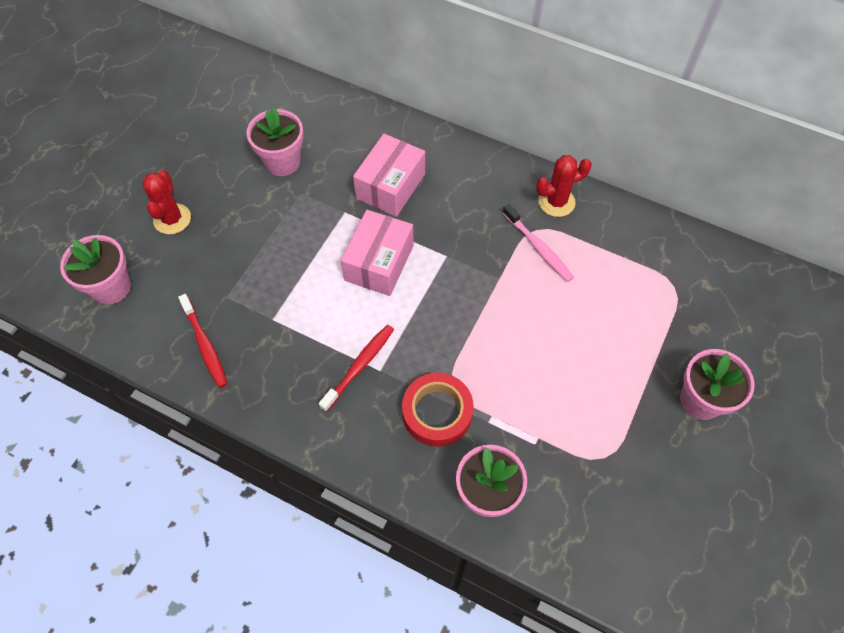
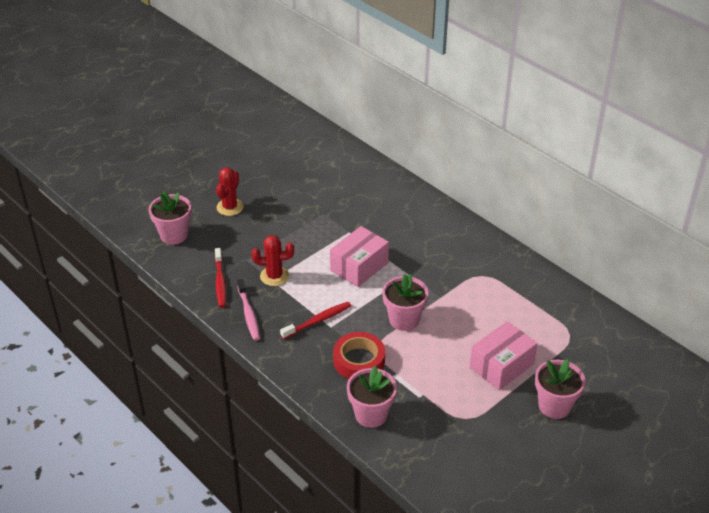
camera: 20 degrees right, 20 degrees down
pink flower pot [246,107,304,176] -> pink flower pot moved to [382,274,428,331]
pink box [353,134,425,217] -> pink box moved to [470,321,538,390]
pink toothbrush [503,204,574,282] -> pink toothbrush moved to [237,279,260,341]
red cactus [536,155,592,217] -> red cactus moved to [251,235,294,286]

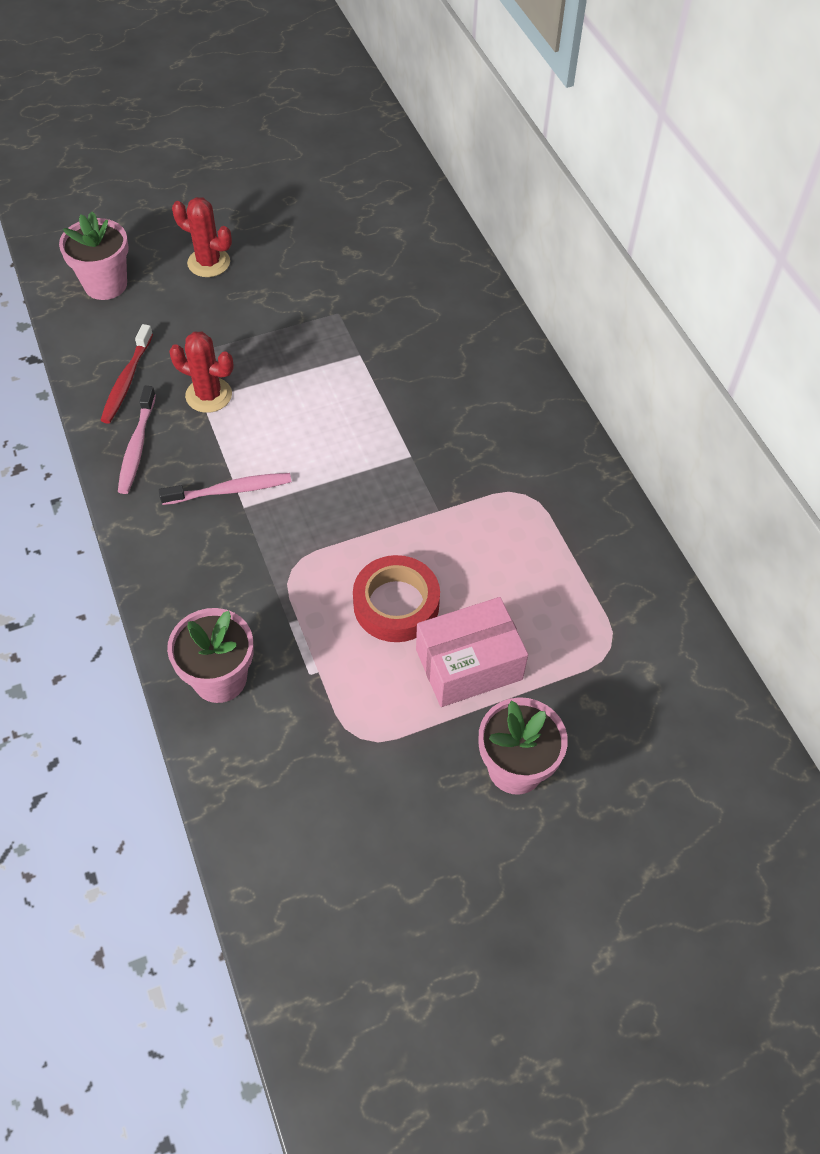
camera: 20 degrees right, 15 degrees up
red cactus [216,167,244,216] -> red cactus turned 75 degrees clockwise [172,197,232,277]
red toothbrush [280,302,351,339] -> pink toothbrush [159,473,292,505]
pink box [330,226,389,287] -> none
red tape [333,332,385,379] -> red tape moved to [353,555,440,642]
pink flower pot [382,274,428,331] -> none

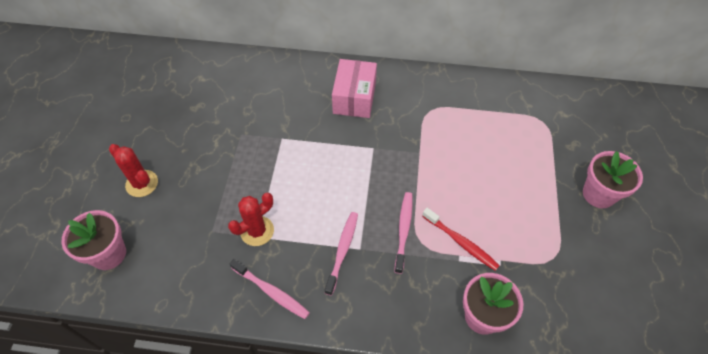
camera: 60 degrees left, 0 degrees up
red toothbrush [100,324,153,424] -> red toothbrush moved to [422,208,500,271]
red cactus [172,197,232,277] -> red cactus turned 75 degrees clockwise [109,144,158,197]
red tape [353,555,440,642] -> none
pink box [416,597,528,707] -> pink box moved to [332,59,377,118]
none -> pink toothbrush [395,192,413,274]

